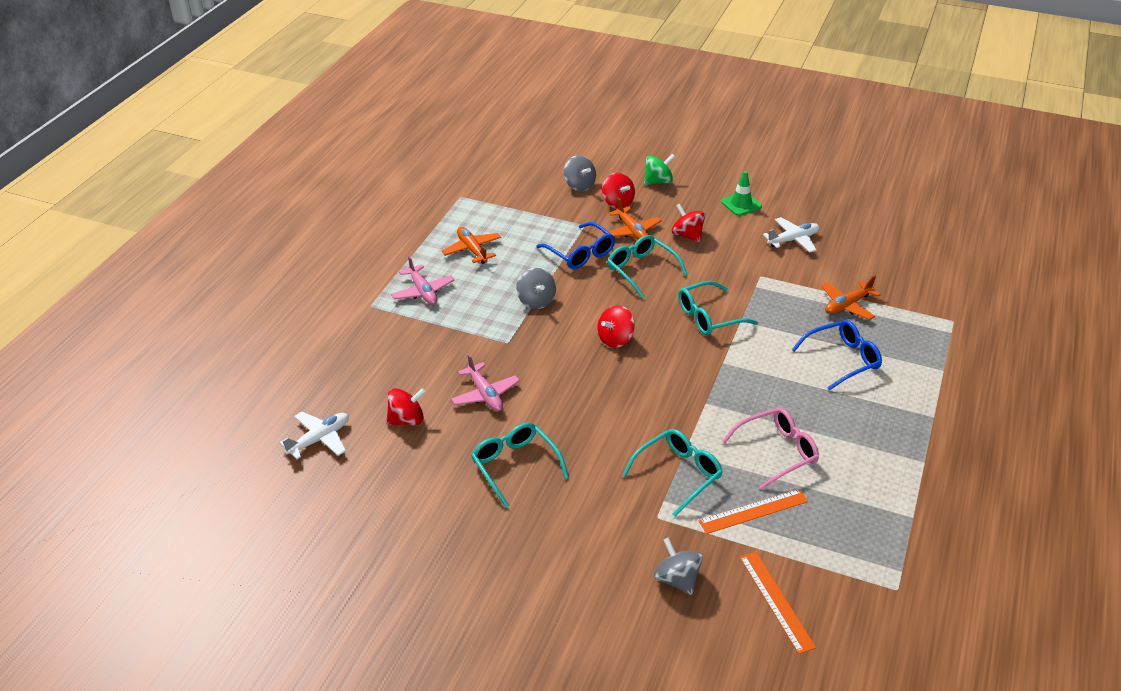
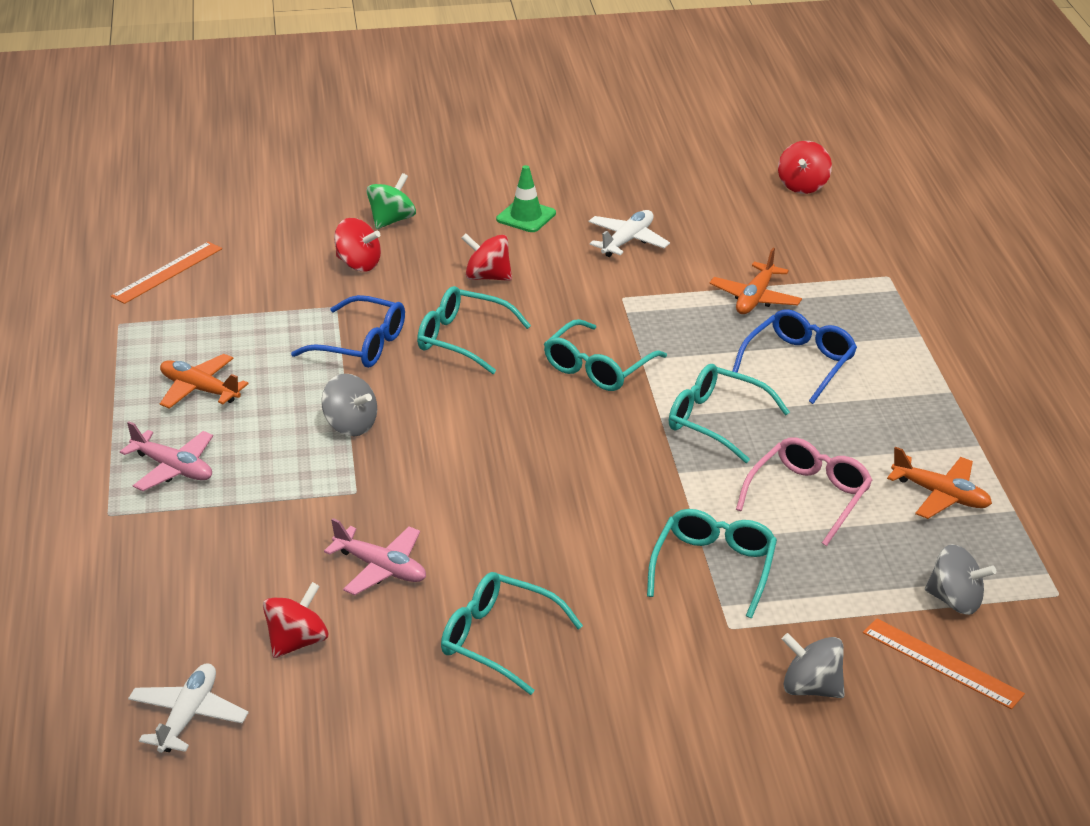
camera: 30 degrees left, 5 degrees down
grey spinning top [564,155,596,191] -> grey spinning top moved to [925,544,996,615]
red spinning top [597,305,635,348] -> red spinning top moved to [778,141,832,194]
orange plane [608,198,662,239] -> orange plane moved to [887,447,992,519]
orange ruler [699,489,808,534] -> orange ruler moved to [111,242,222,304]
none -> turquoise glasses [669,364,790,463]

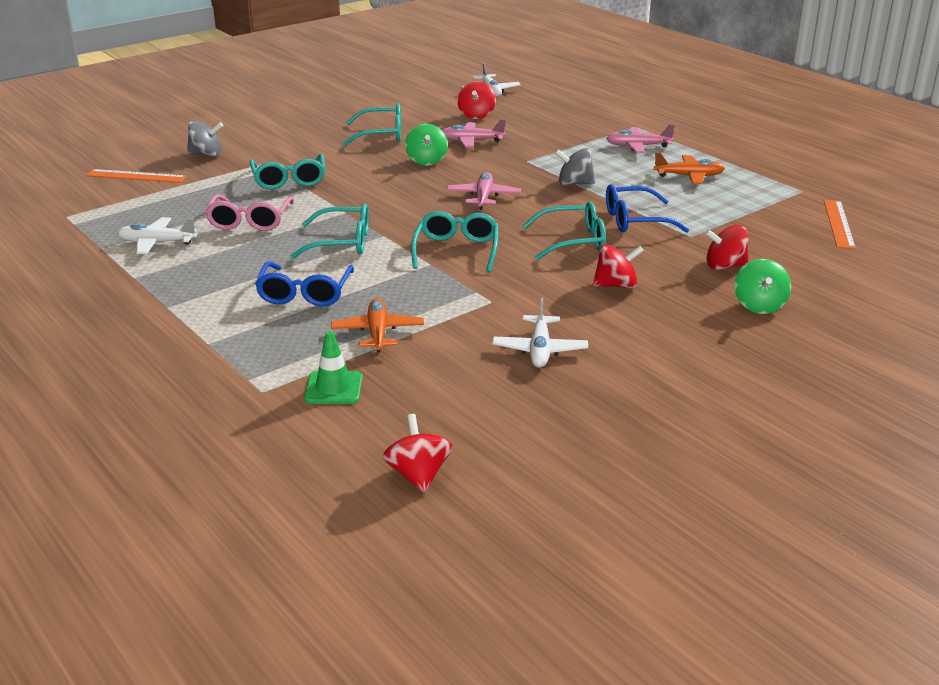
camera: 150 degrees right, 5 degrees down
green traffic cone [496,165,556,232] -> green traffic cone moved to [304,331,363,404]
orange plane [887,447,992,519] -> white plane [118,217,197,254]
grey spinning top [925,544,996,615] -> none
none -> green spinning top [405,124,448,165]
none -> pink plane [447,172,521,210]

